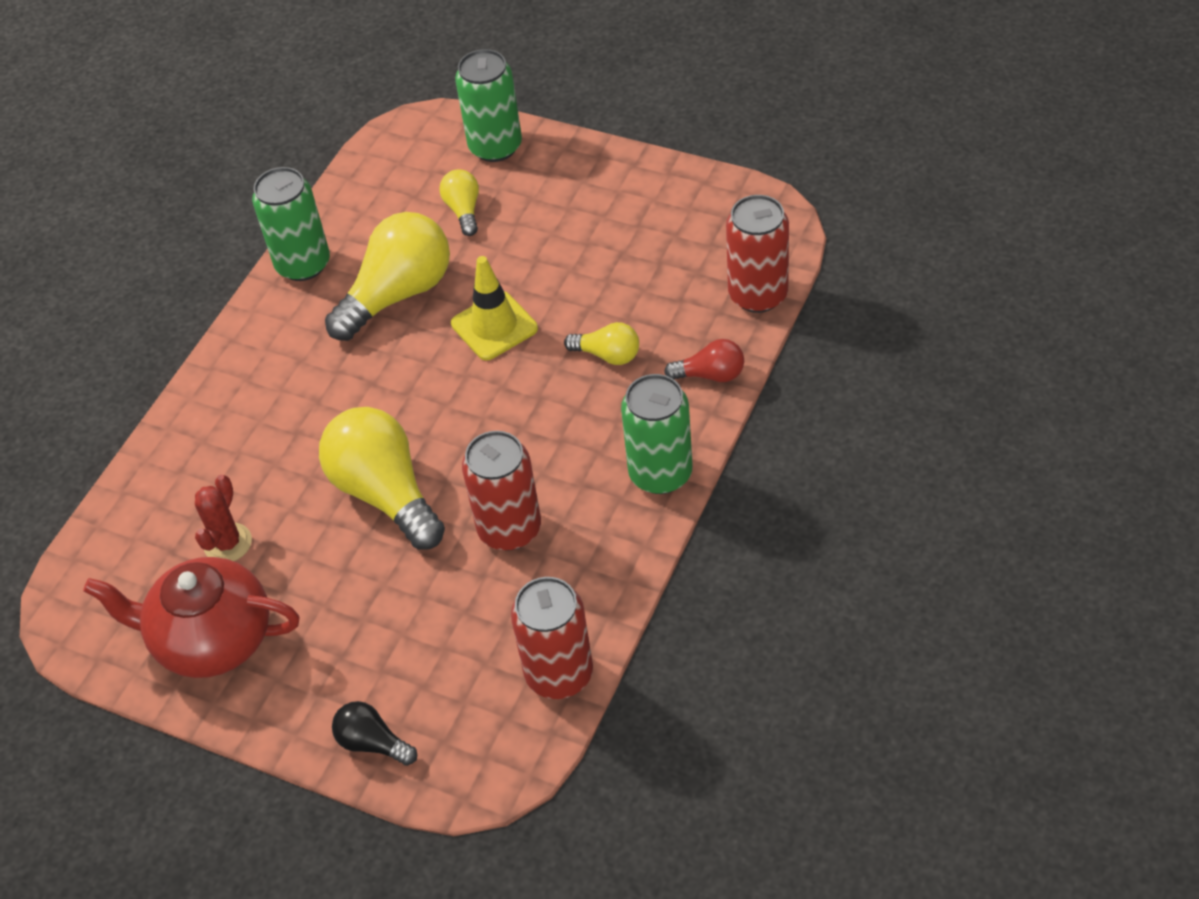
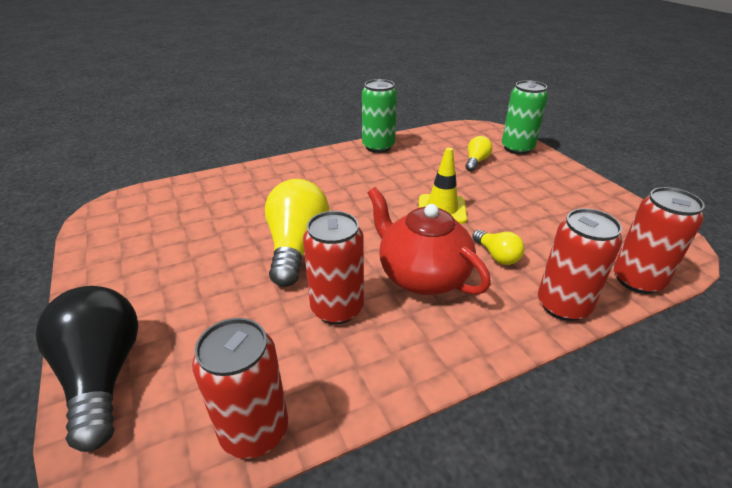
camera: 35 degrees right, 15 degrees down
red teapot [83,557,300,678] -> red teapot moved to [368,187,491,295]
red cactus [195,475,252,561] -> none
yellow light bulb [325,212,450,341] -> none
black light bulb [332,701,417,766] -> black light bulb [36,286,138,452], size x2.00
green can [621,374,693,494] -> none
red light bulb [664,339,744,382] -> red can [538,208,622,321]

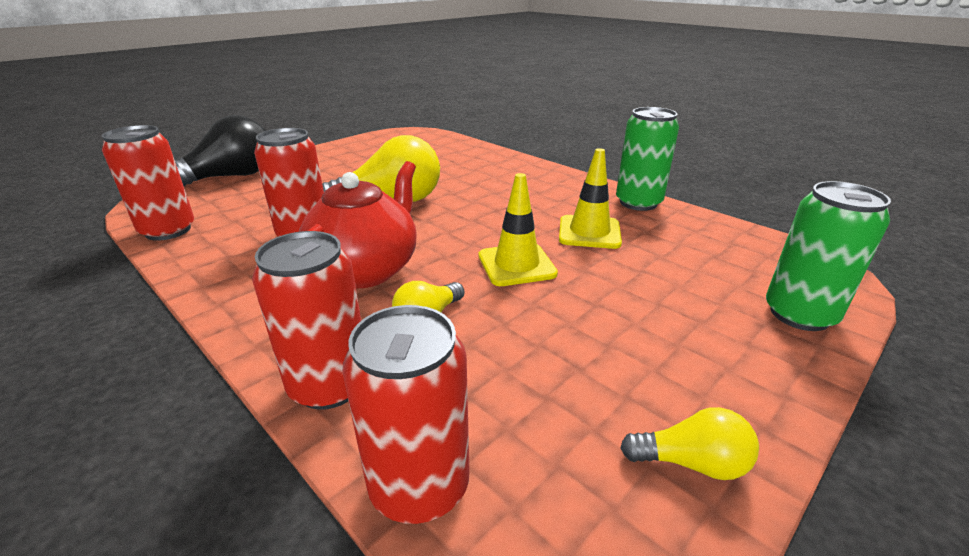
camera: 70 degrees right, 5 degrees down
yellow light bulb [465,136,492,171] -> yellow light bulb moved to [620,407,759,480]
none -> yellow traffic cone [559,148,622,249]

